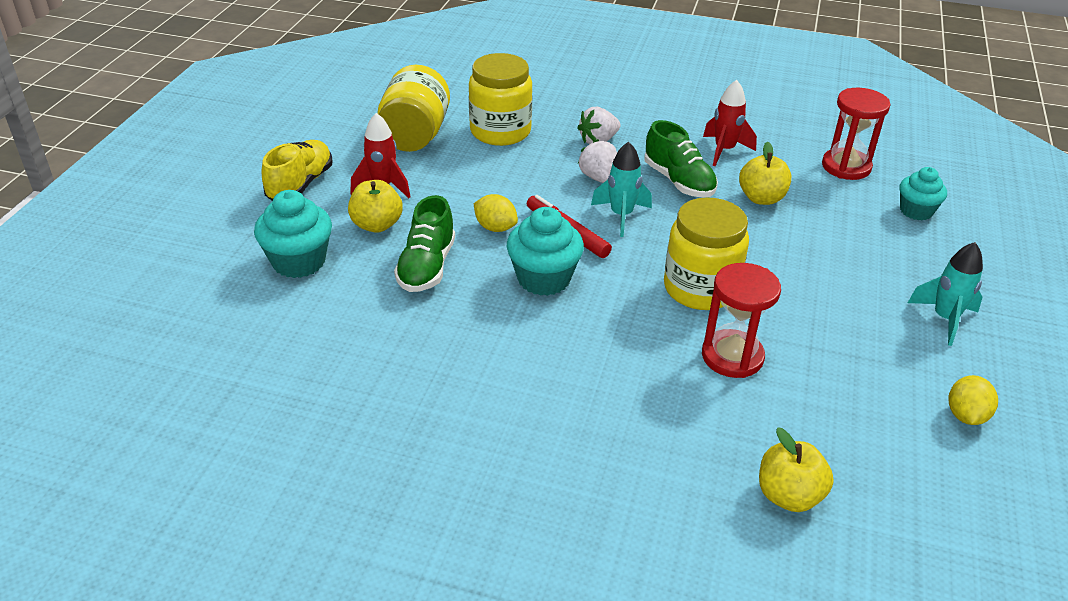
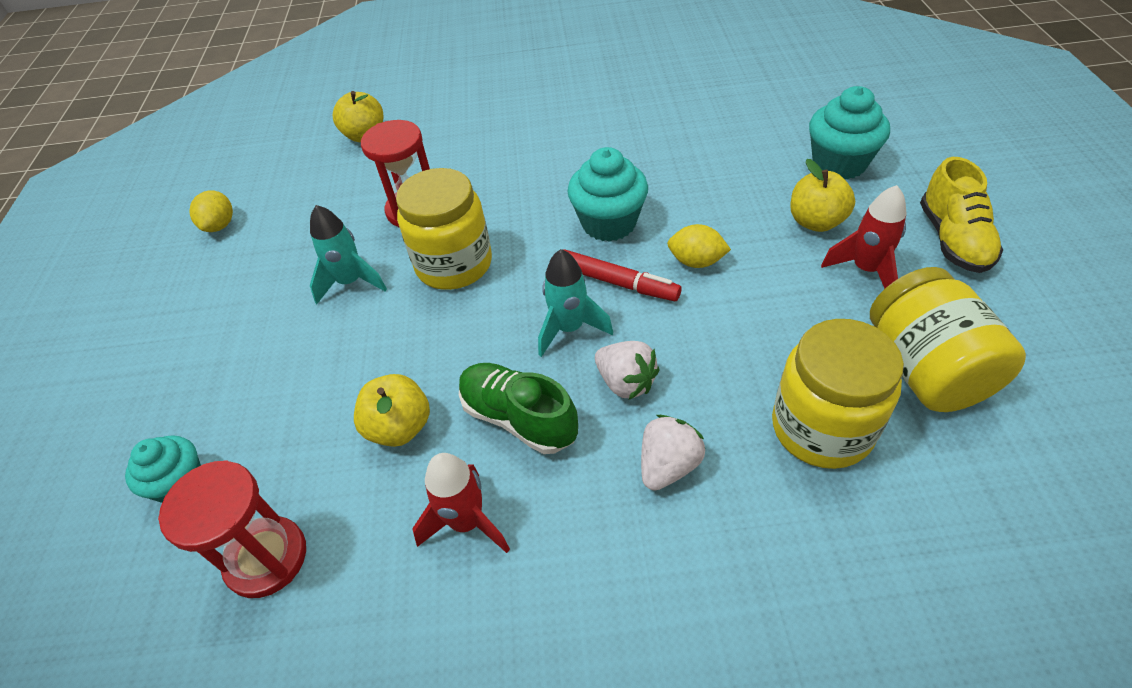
camera: 165 degrees right, 10 degrees up
green shoe [394,195,455,292] -> none
turquoise rocket [908,242,983,346] -> turquoise rocket moved to [310,205,387,304]

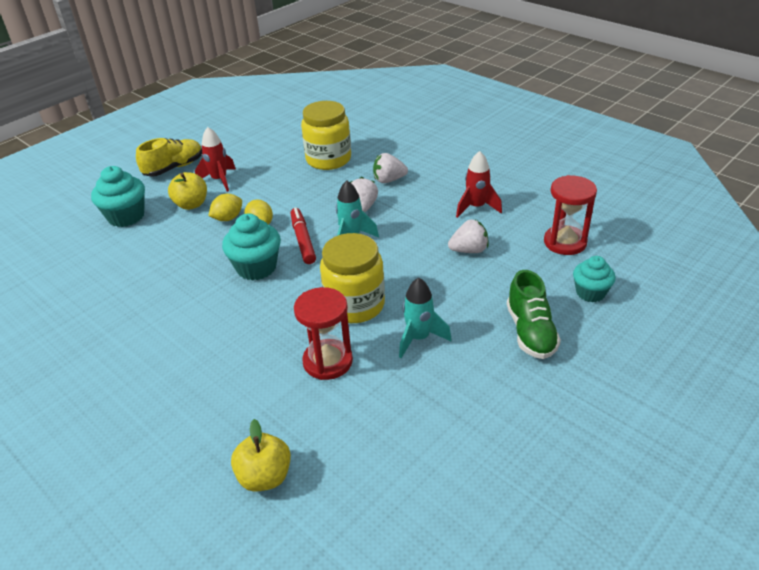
camera: 135 degrees left, 10 degrees down
yellow lemon [189,190,233,232] -> yellow lemon moved to [208,194,242,221]
yellow apple [354,374,430,447] -> white strawberry [448,220,489,253]
green shoe [459,363,578,454] -> green shoe moved to [507,270,561,359]
yellow jar [870,267,1026,412] -> none

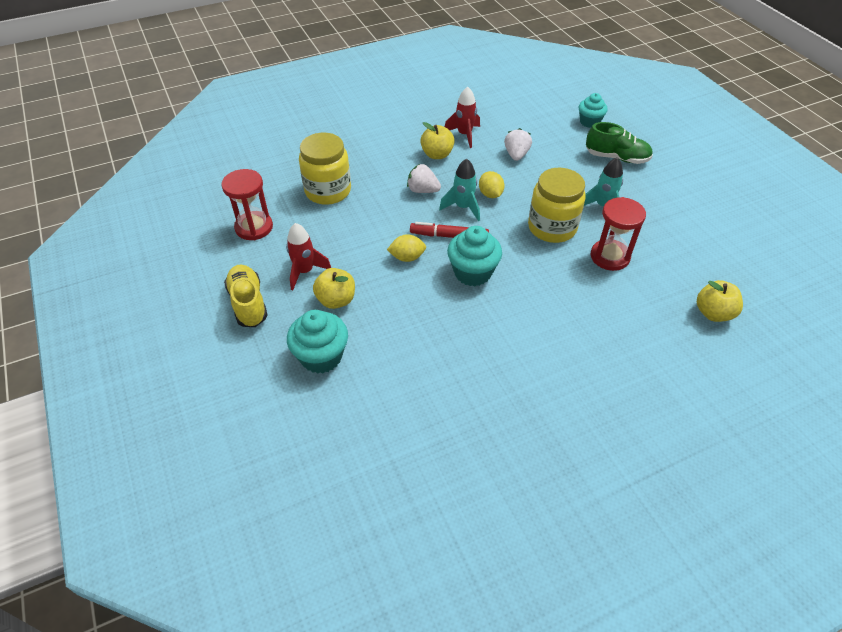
camera: 70 degrees left, 10 degrees up
yellow lemon [208,194,242,221] -> yellow lemon moved to [479,171,505,198]
white strawberry [373,153,408,183] -> none
red hourglass [544,175,597,255] -> red hourglass moved to [221,169,273,240]
none -> yellow apple [420,122,455,159]

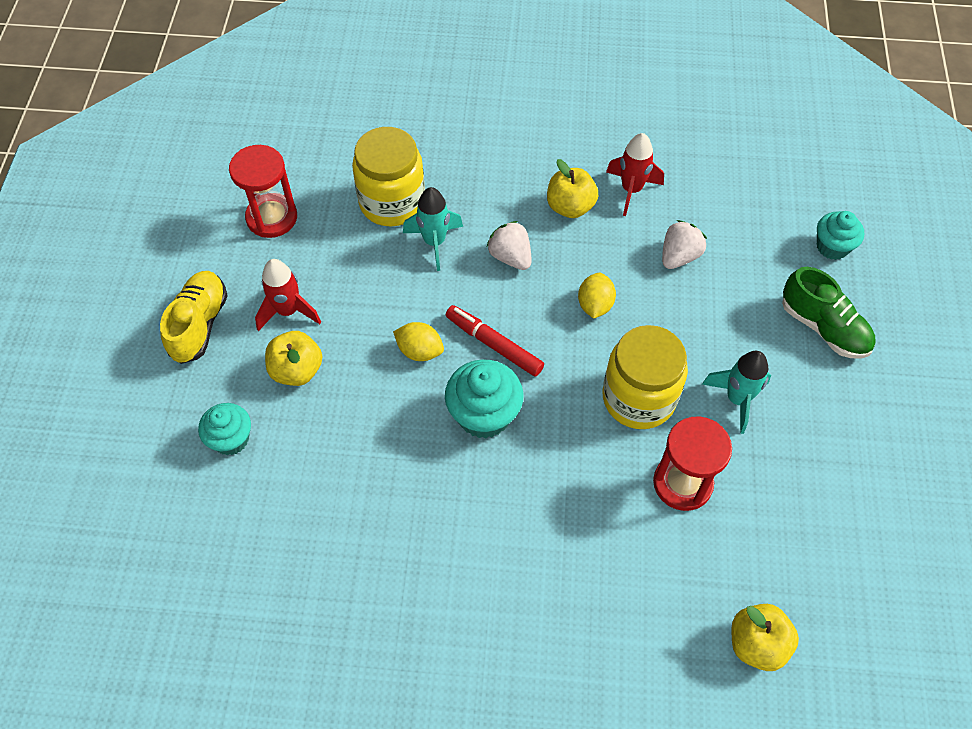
camera: 30 degrees right, 10 degrees up
turquoise cupcake [287,310,348,374] -> turquoise cupcake [198,403,251,455], size x0.66
turquoise rocket [439,158,480,221] -> turquoise rocket moved to [403,187,463,271]

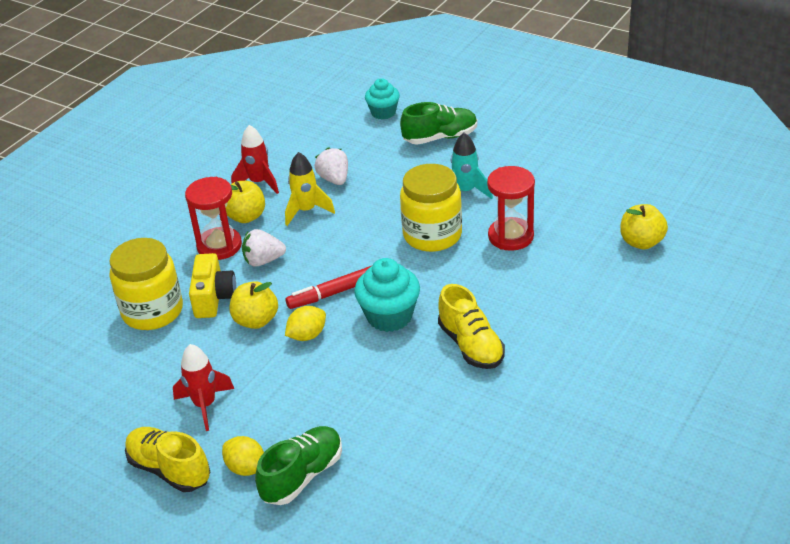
camera: 60 degrees left, 20 degrees down
turquoise cupcake [198,403,251,455] -> green shoe [255,426,342,505]
red hourglass [229,145,297,238] -> red hourglass moved to [185,177,242,260]
yellow apple [265,331,322,386] -> yellow apple moved to [230,281,278,329]
turquoise rocket [403,187,463,271] -> yellow camera [189,253,236,318]
yellow lemon [578,273,616,319] -> yellow lemon moved to [222,436,264,476]
none -> yellow rocket [285,152,335,226]
none -> yellow shoe [438,284,505,369]

